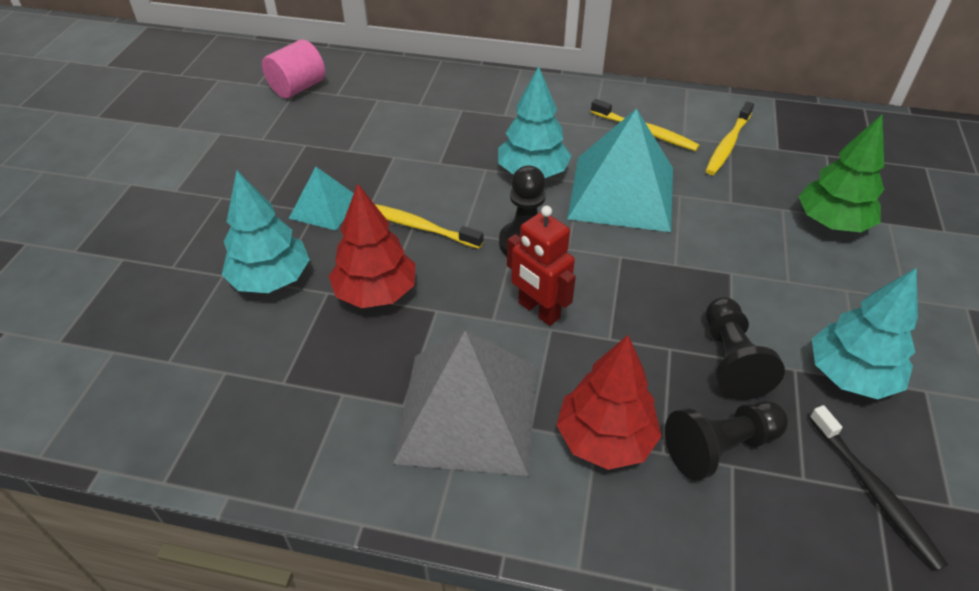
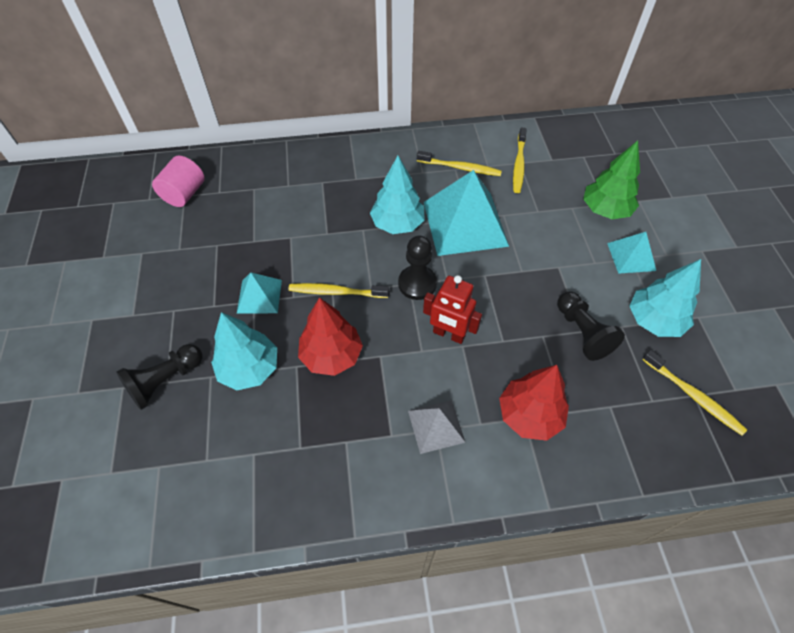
camera: 20 degrees left, 10 degrees up
grey pyramid [393,330,536,476] -> grey pyramid [408,400,466,454], size x0.52
black pawn [665,401,788,481] -> black pawn moved to [116,344,203,410]
black toothbrush [809,405,948,571] -> yellow toothbrush [642,350,747,436]
none -> turquoise pyramid [607,232,656,274]

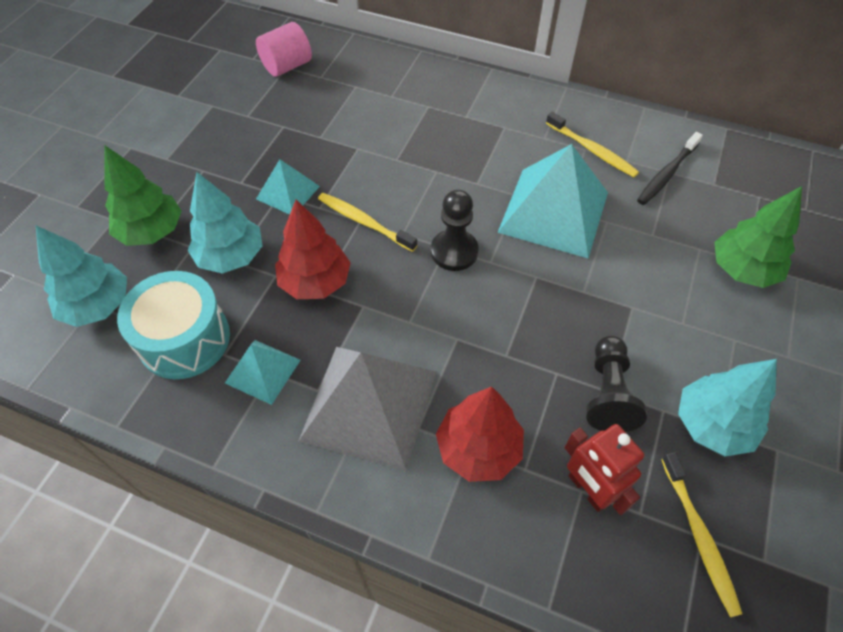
camera: 30 degrees right, 0 degrees up
black pawn [116,344,203,410] -> green tree [105,146,181,246]
turquoise tree [370,156,424,234] -> turquoise tree moved to [36,226,127,327]
grey pyramid [408,400,466,454] -> grey pyramid [299,347,436,471], size x1.93
red robot [423,275,482,344] -> red robot moved to [564,424,644,515]
yellow toothbrush [513,127,527,193] -> black toothbrush [637,132,703,205]
turquoise pyramid [607,232,656,274] -> turquoise pyramid moved to [225,340,301,405]
none -> turquoise drum [117,271,230,379]

